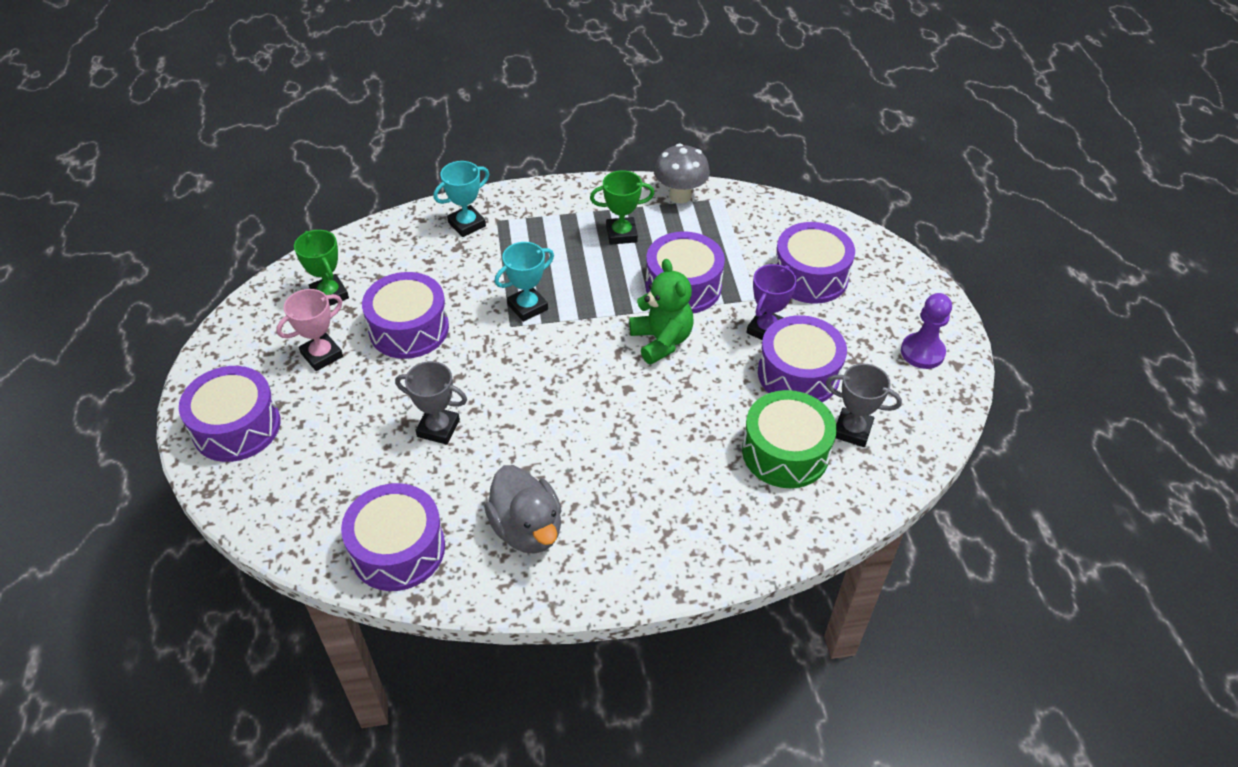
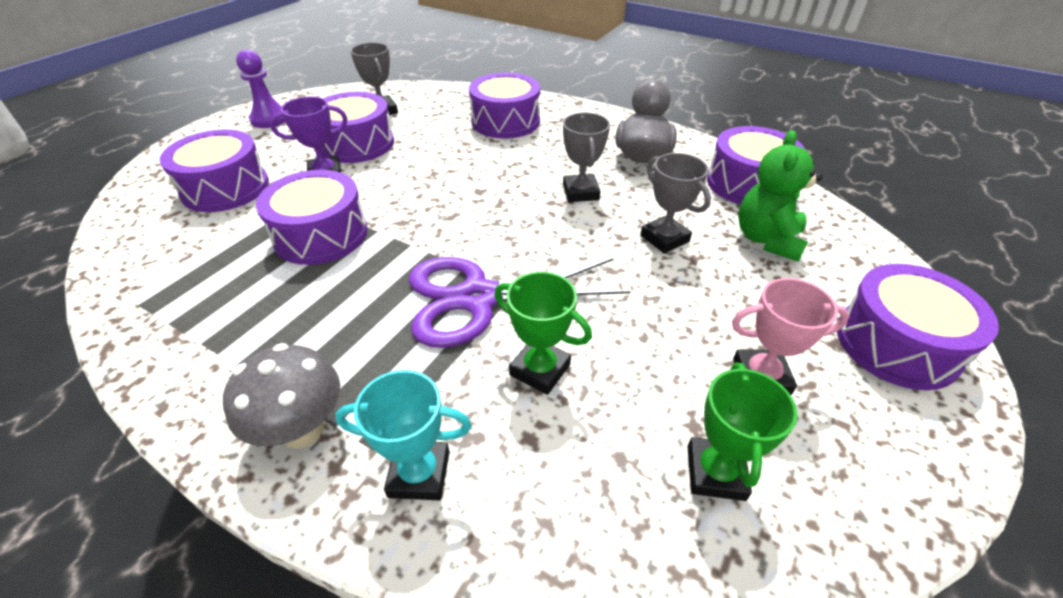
camera: 140 degrees left, 5 degrees down
purple drum [362,272,449,359] -> purple drum moved to [469,72,540,139]
turquoise trophy [494,242,554,322] -> purple scissors [409,257,631,348]
green trophy [590,170,655,245] -> green trophy moved to [494,272,592,395]
green teddy bear [629,259,693,364] -> green teddy bear moved to [738,130,822,262]
grey mushroom [654,144,710,203] -> grey mushroom moved to [223,343,340,449]
green drum [742,390,837,488] -> none
none -> grey trophy [563,112,610,202]

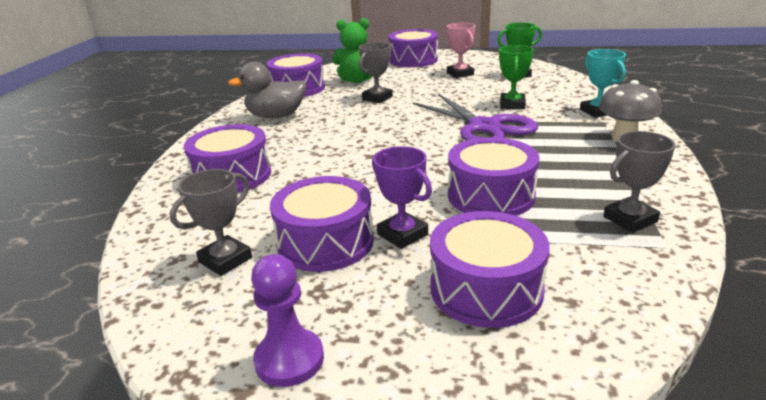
camera: 110 degrees left, 15 degrees down
grey trophy [563,112,610,202] -> grey trophy moved to [603,131,676,233]

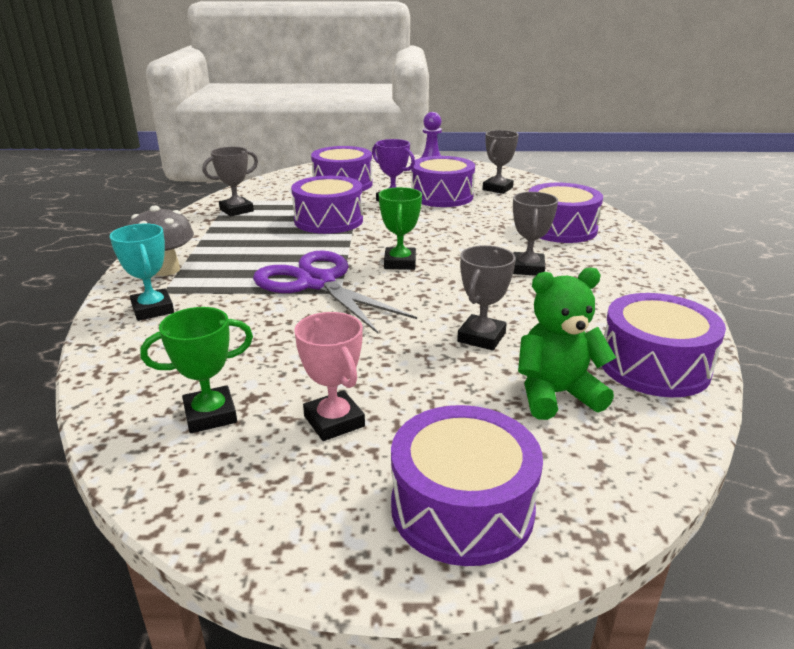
camera: 170 degrees right, 0 degrees up
grey duck [228,62,306,118] -> none
green trophy [499,45,534,109] -> green trophy moved to [379,187,422,270]
none -> grey trophy [513,192,558,276]

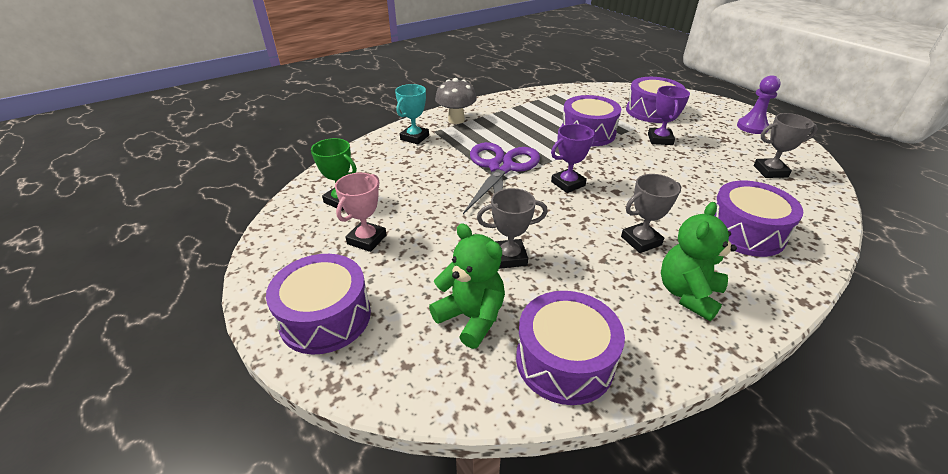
camera: 55 degrees right, 10 degrees up
grey trophy [203,147,258,216] -> none
green trophy [379,187,422,270] -> purple trophy [551,124,596,193]
purple drum [411,156,475,207] -> none
none -> green teddy bear [661,202,737,321]

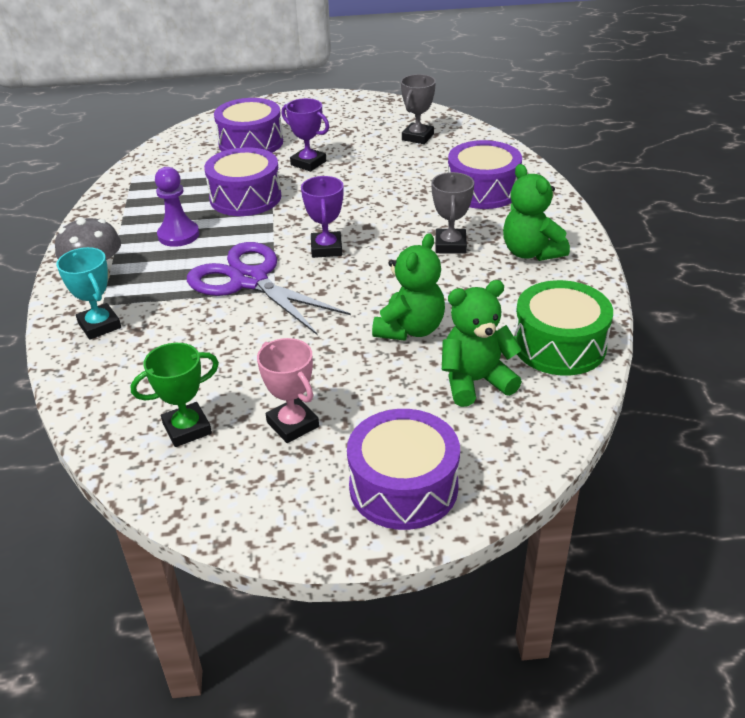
camera: 60 degrees left, 0 degrees up
grey trophy [477,188,548,269] -> green teddy bear [372,233,445,341]
purple drum [516,291,625,405] -> green drum [514,280,613,375]
purple pawn [737,75,781,134] -> purple pawn moved to [155,167,199,247]

